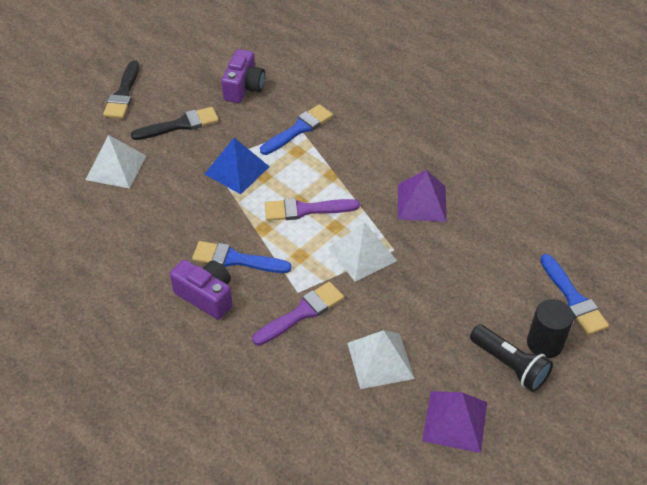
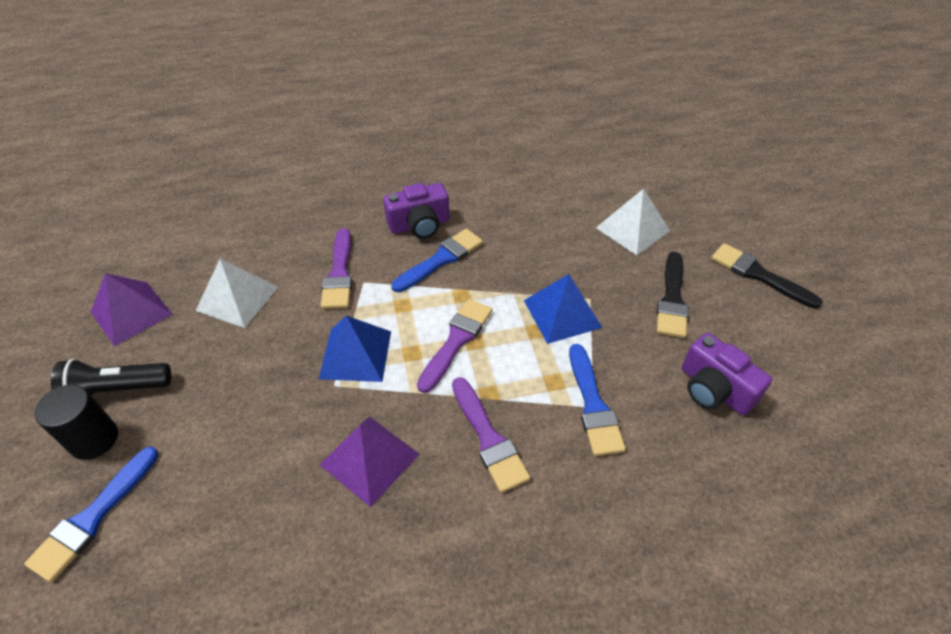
camera: 125 degrees right, 0 degrees up
white pyramid [328,222,397,282] -> blue pyramid [319,316,391,382]
blue brush [540,254,609,335] -> blue brush turned 75 degrees counterclockwise [24,446,158,582]
none -> purple brush [452,377,530,493]

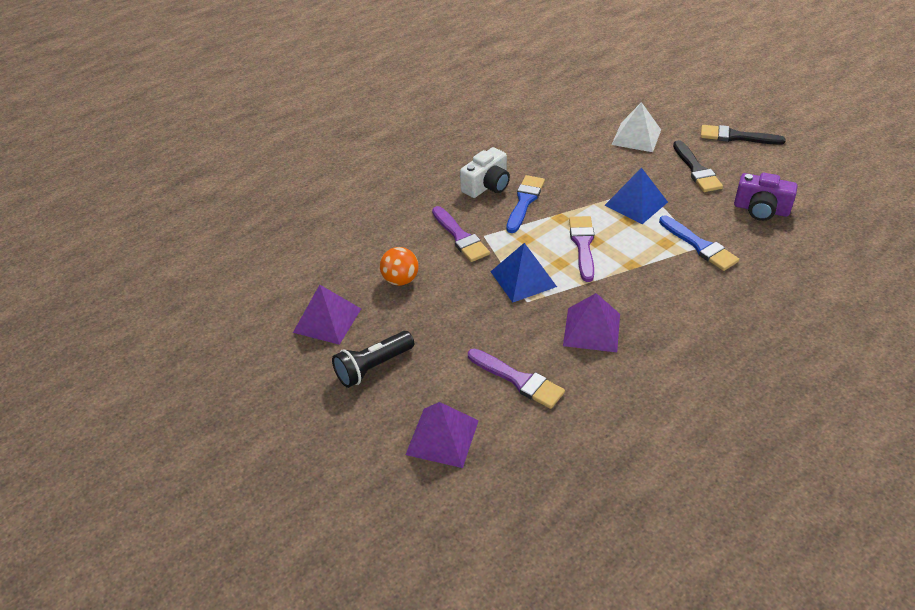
camera: 25 degrees left, 5 degrees down
blue brush [24,446,158,582] -> purple pyramid [406,402,479,468]
black cylinder [35,385,118,460] -> none
white pyramid [196,259,278,328] -> orange ball [380,247,419,286]
purple camera [383,183,450,239] -> white camera [460,147,510,198]
purple brush [452,377,530,493] -> purple brush moved to [468,348,565,409]

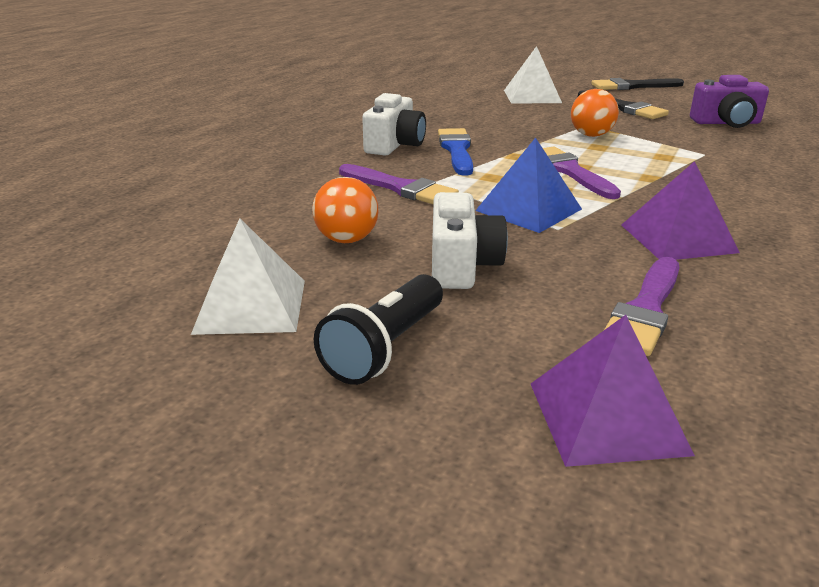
camera: 25 degrees left, 15 degrees down
purple pyramid [293,285,361,345] -> white pyramid [191,218,305,335]
purple brush [468,348,565,409] -> purple brush turned 105 degrees clockwise [604,257,679,356]
blue pyramid [604,168,668,224] -> orange ball [571,89,619,137]
blue brush [659,216,739,271] -> none
none -> white camera [432,192,508,289]

